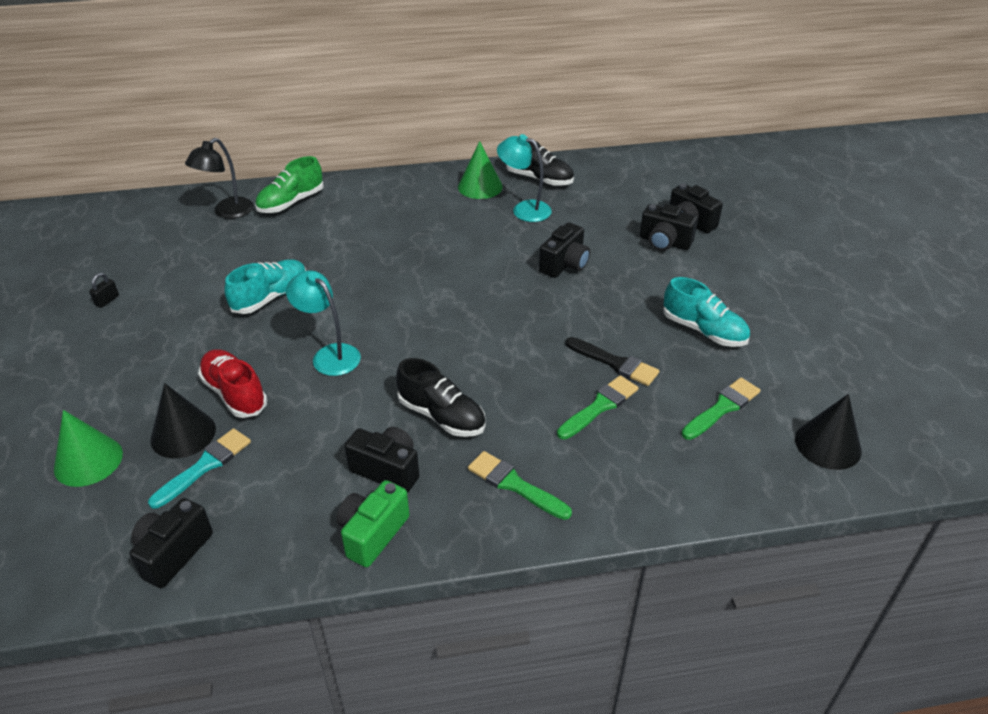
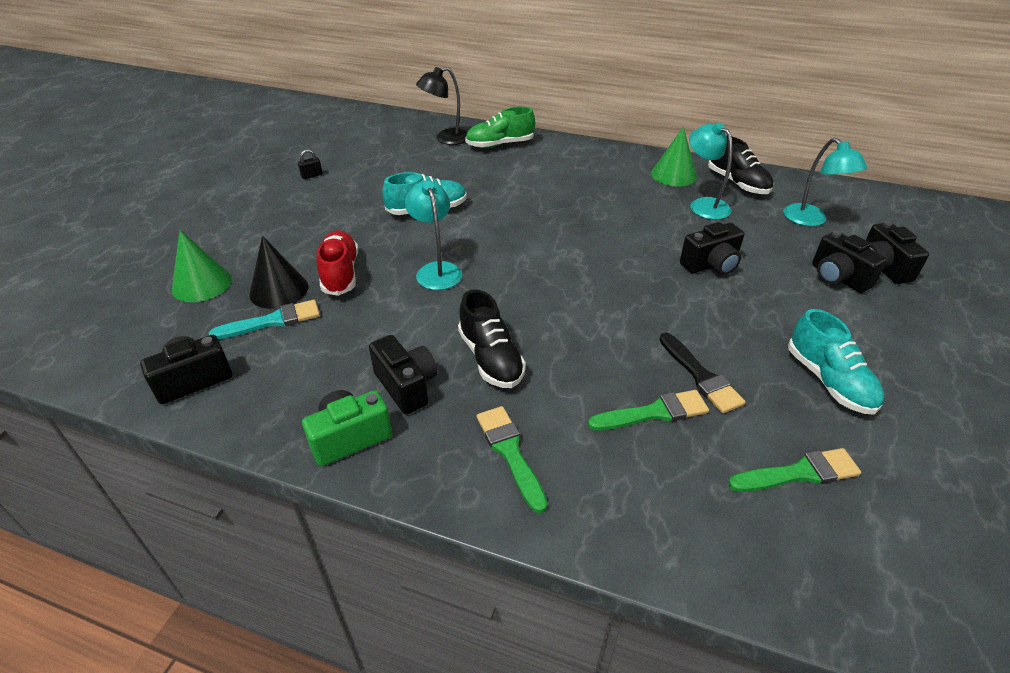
camera: 30 degrees right, 0 degrees up
black cone [795,394,862,470] -> none
none -> turquoise lamp [783,138,867,226]

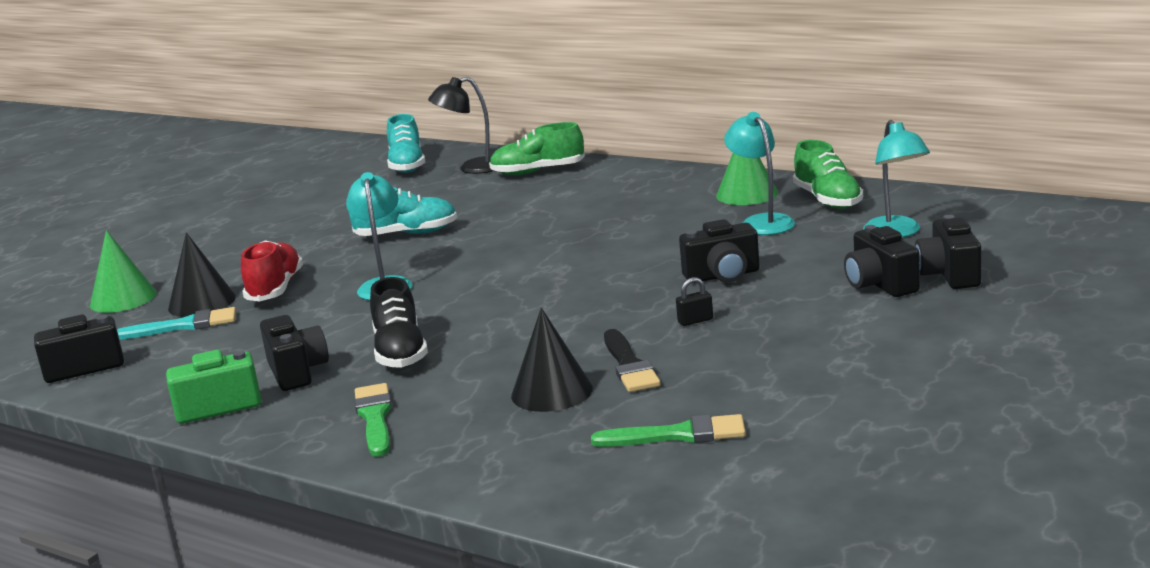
camera: 15 degrees right, 20 degrees down
black padlock [298,149,323,179] -> black padlock moved to [676,277,713,326]
green brush [588,390,709,431] -> black cone [511,308,593,412]
black shoe [708,135,773,194] -> green shoe [793,140,863,209]
turquoise shoe [788,309,884,415] -> turquoise shoe moved to [387,114,425,173]

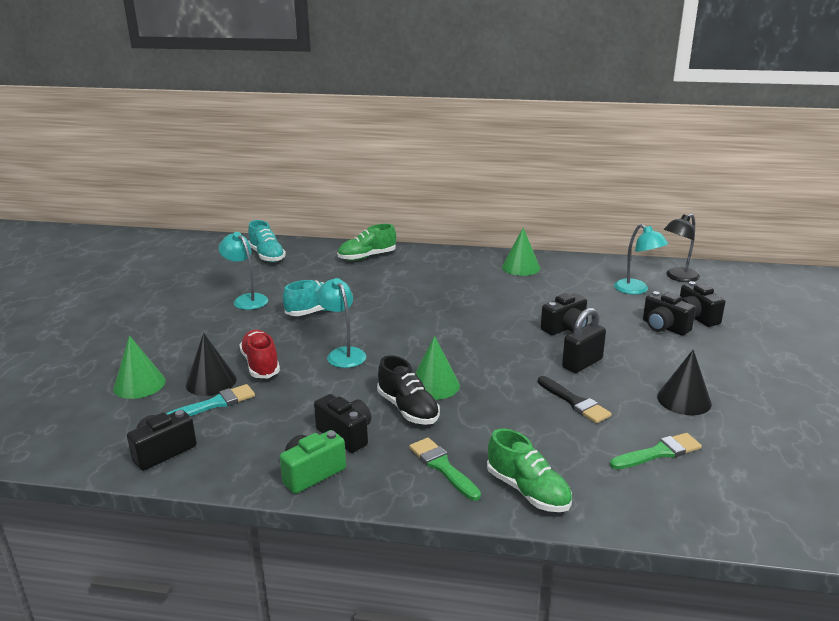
camera: 25 degrees left, 5 degrees up
black lamp [428,77,494,174] -> black lamp moved to [664,213,700,282]
black cone [511,308,593,412] -> black cone moved to [657,350,712,415]
black padlock [676,277,713,326] -> black padlock [562,308,606,373], size x2.06
turquoise lamp [724,112,795,235] -> turquoise lamp moved to [218,232,268,310]
green shoe [793,140,863,209] -> green shoe moved to [487,428,572,512]
none -> green cone [415,336,460,400]

